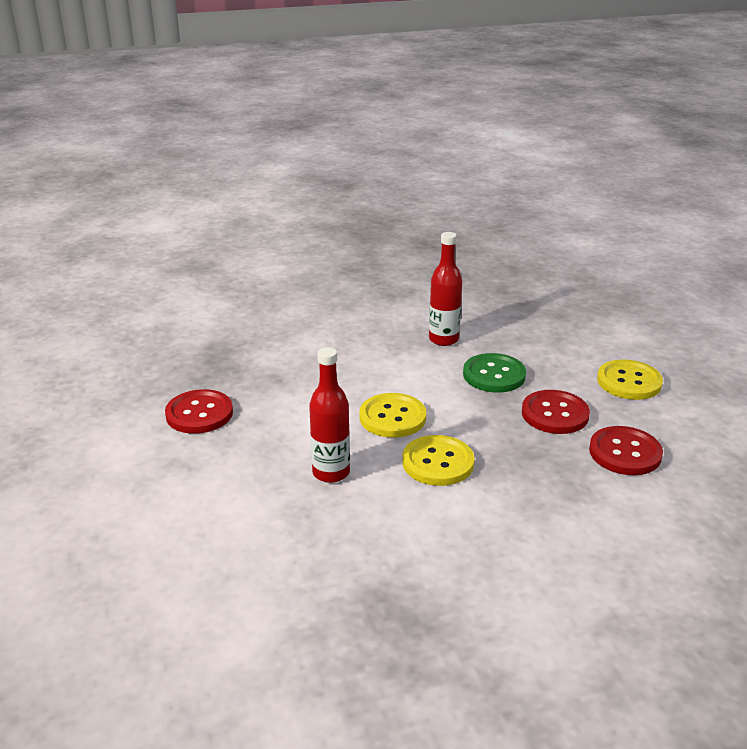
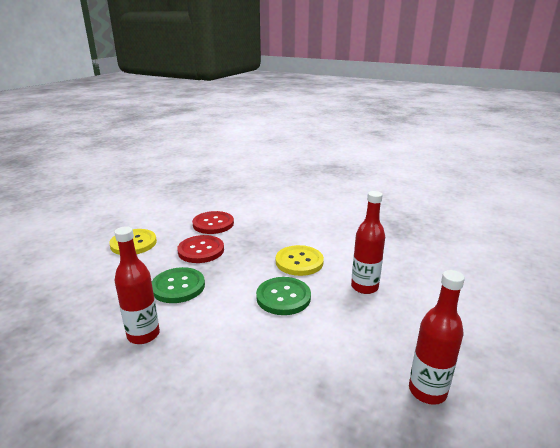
camera: 135 degrees left, 5 degrees down
red button [165,389,233,434] -> red bottle [409,270,465,405]
yellow button [360,393,426,438] -> green button [256,277,311,315]

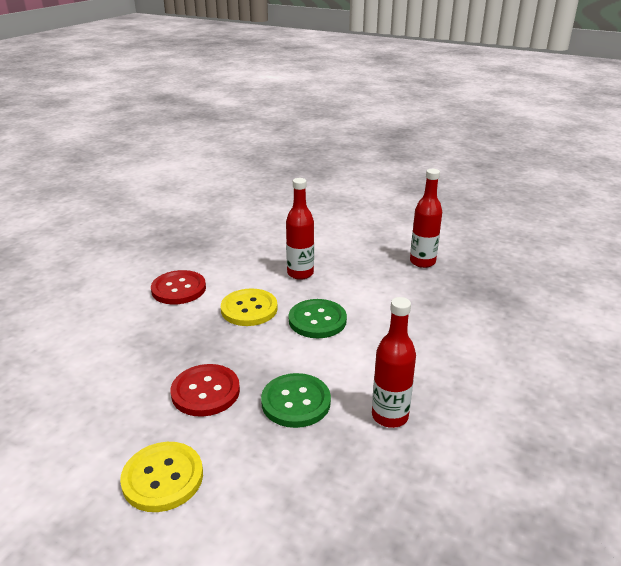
camera: 90 degrees left, 5 degrees up
red button [192,211,234,234] -> red button moved to [151,270,206,304]

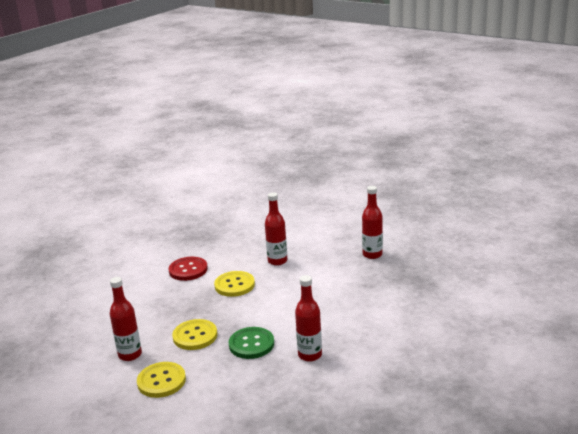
camera: 10 degrees right, 5 degrees down
red button [170,364,240,417] -> yellow button [172,319,217,350]
green button [289,299,347,338] -> none
none -> red bottle [110,277,142,361]

